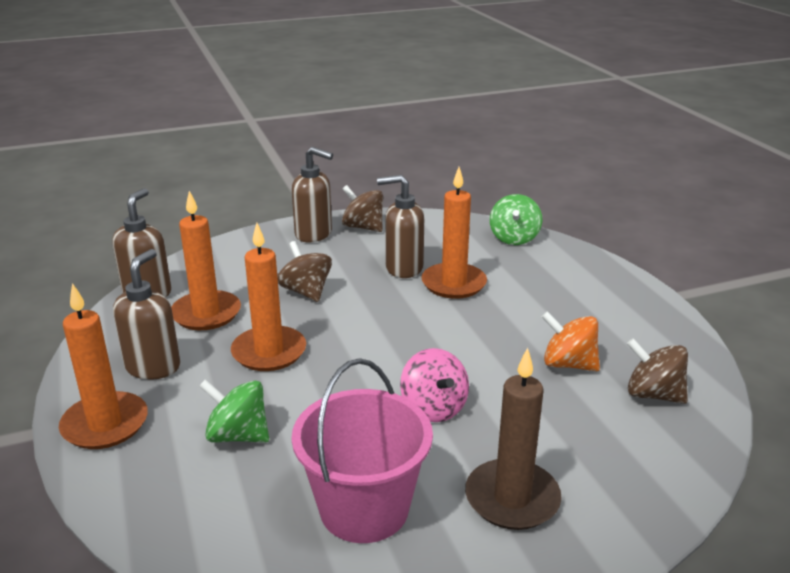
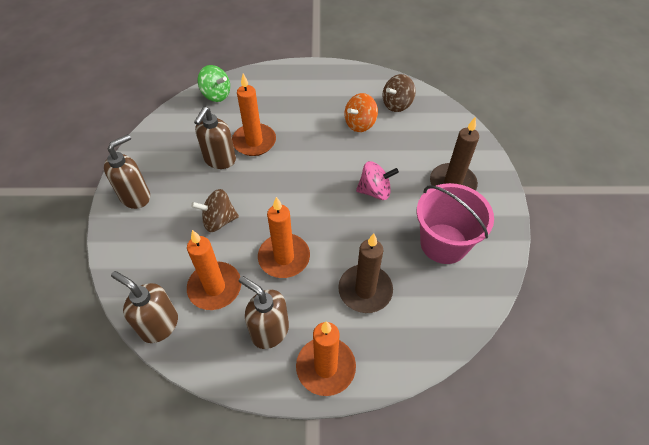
camera: 70 degrees left, 25 degrees up
green spinning top [199,379,269,442] -> brown candle [338,233,393,313]
brown spinning top [342,185,383,232] -> none

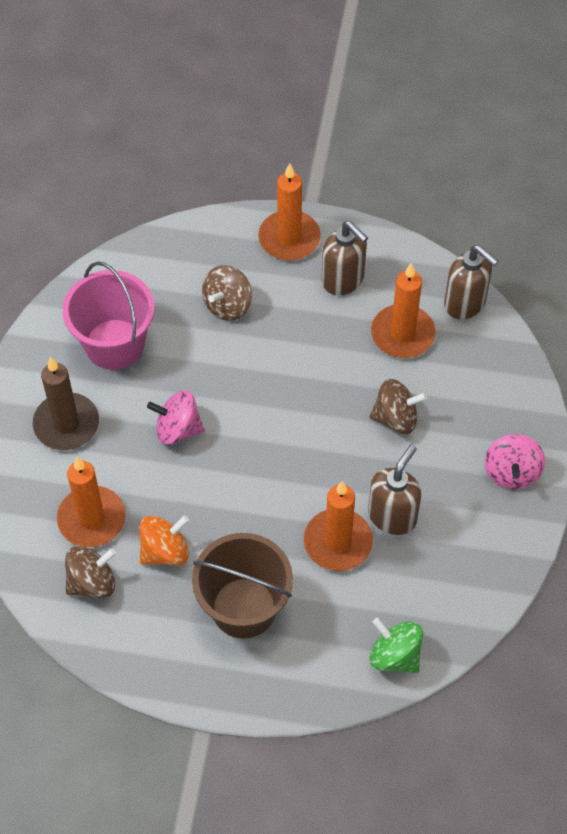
camera: 170 degrees left, 5 degrees up
brown soap dispenser [104,134,150,209] -> pink spinning top [485,434,545,489]
orange candle [258,197,310,278] -> orange candle moved to [57,457,126,547]
brown candle [338,233,393,313] -> brown spinning top [202,265,252,321]
none -> brown bucket [192,533,293,639]

